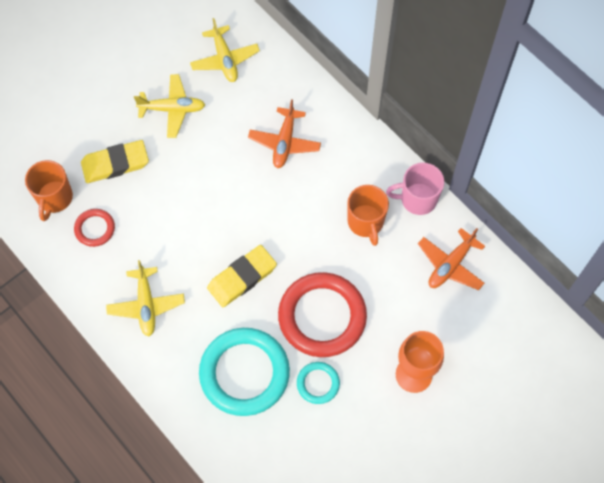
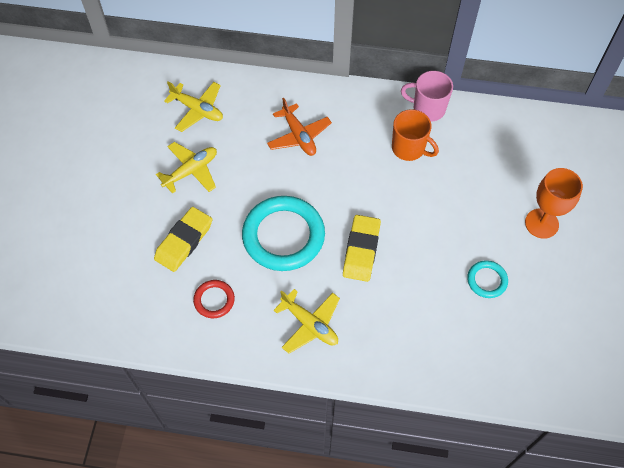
camera: 40 degrees left, 5 degrees down
orange mug [25,160,73,221] -> none
turquoise ring [199,328,290,416] -> turquoise ring moved to [242,196,325,271]
red ring [278,272,367,357] -> none
pink mug [386,163,444,215] -> pink mug turned 60 degrees clockwise [401,71,453,121]
orange plane [418,228,485,290] -> none

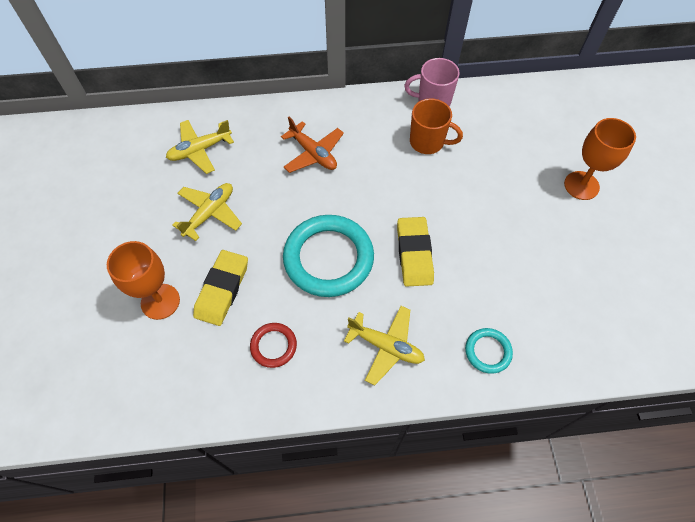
camera: 15 degrees left, 0 degrees up
yellow plane [164,81,223,132] -> yellow plane turned 135 degrees clockwise [166,120,234,174]
turquoise ring [467,260,508,298] -> turquoise ring moved to [465,328,513,374]
none -> orange goblet [107,241,180,320]

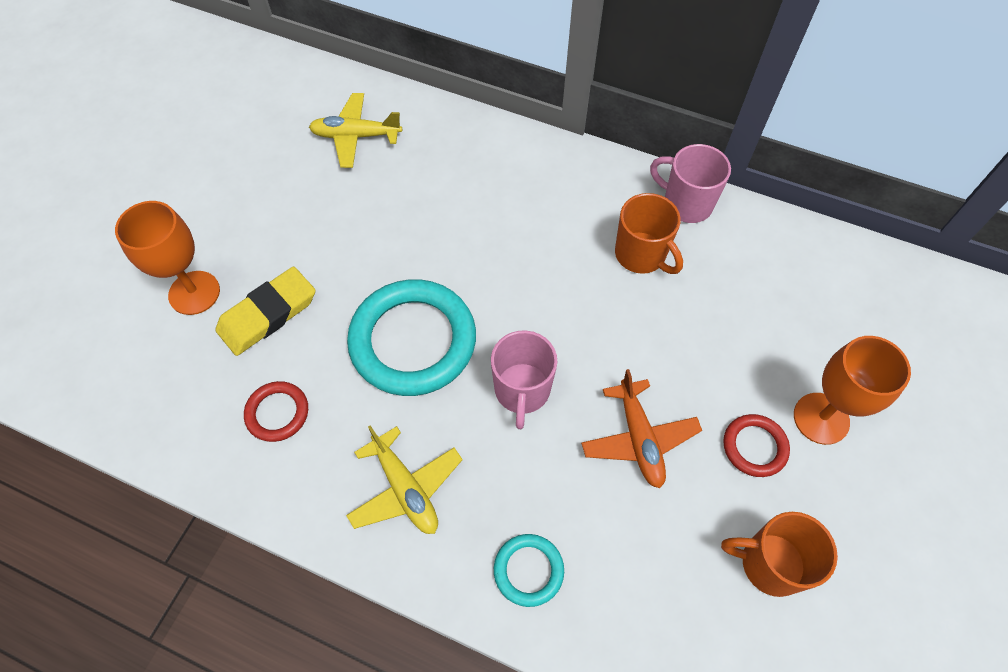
camera: 30 degrees right, 0 degrees up
yellow plane [172,183,242,241] -> none
orange plane [281,117,344,173] -> orange plane moved to [581,369,702,488]
yellow eraser [397,217,434,287] -> pink mug [491,330,557,429]
none -> orange mug [721,512,838,597]
none -> red ring [723,414,790,477]

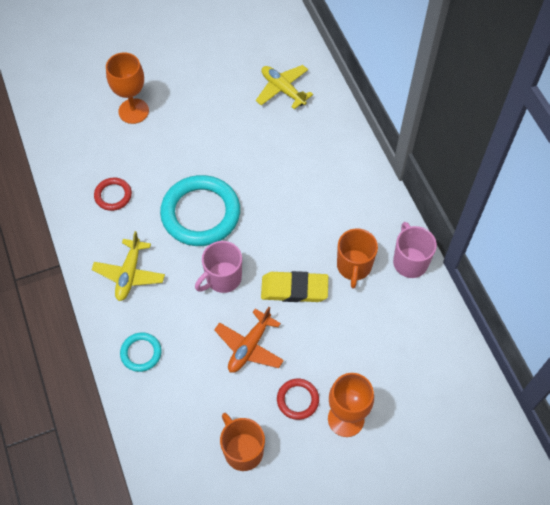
camera: 45 degrees right, 0 degrees up
yellow eraser [215,267,316,356] -> yellow eraser moved to [261,271,328,302]

